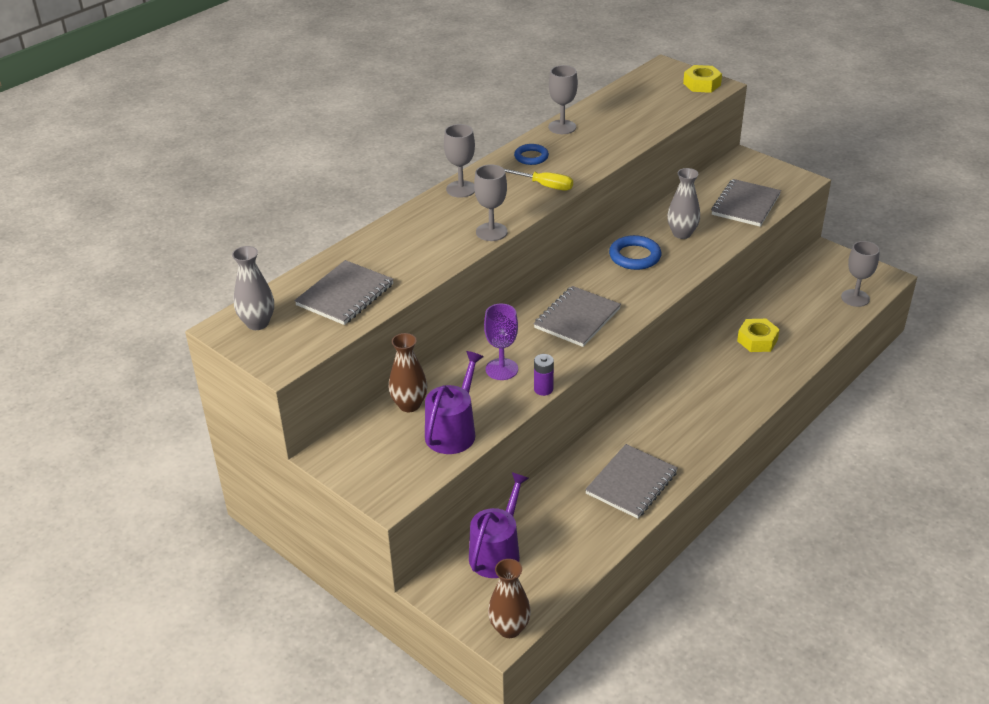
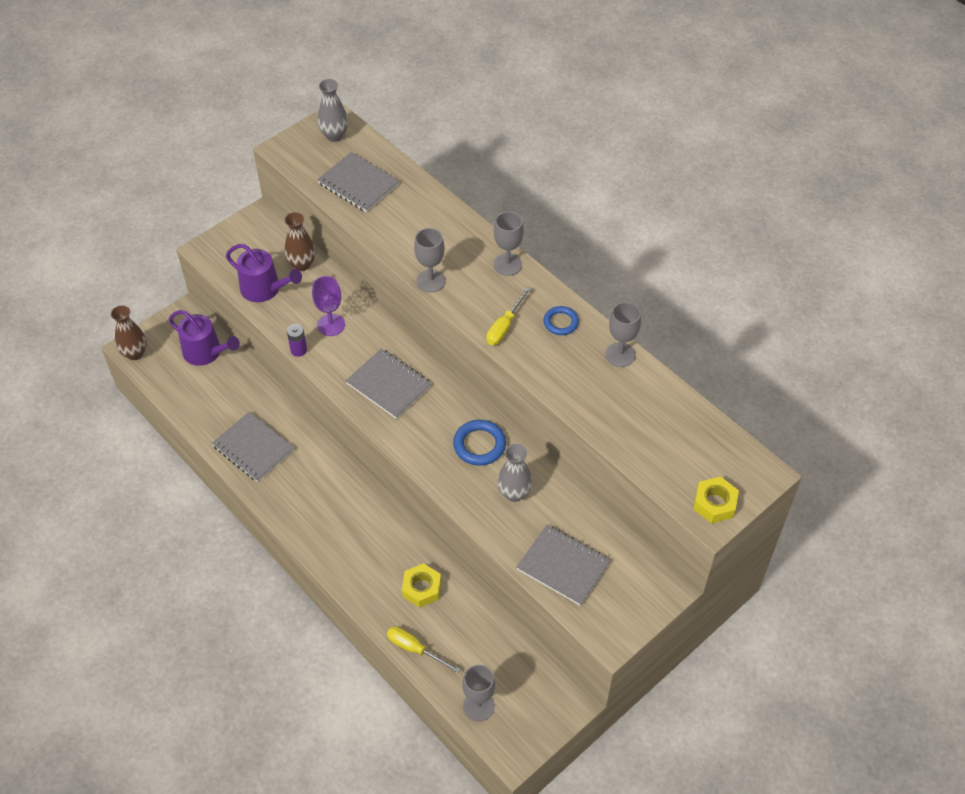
camera: 95 degrees right, 15 degrees up
none -> yellow screwdriver [387,626,461,673]

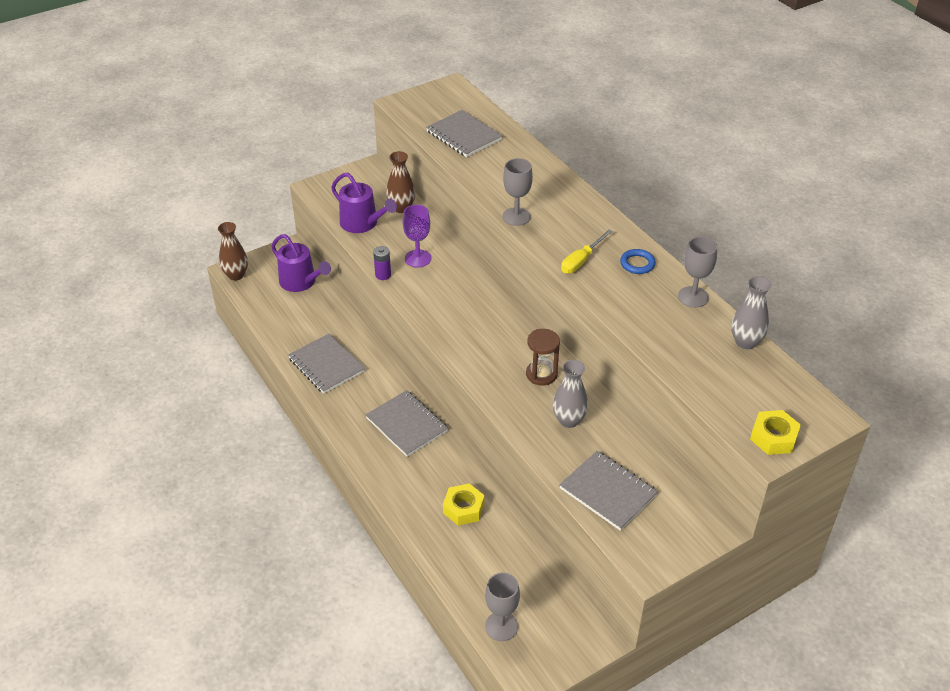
camera: 10 degrees right, 10 degrees down
grey vase [318,79,348,142] -> grey vase moved to [731,276,772,349]
grey notebook [346,349,432,419] -> grey notebook moved to [366,390,448,457]
yellow screwdriver [387,626,461,673] -> none
blue ring [453,420,506,466] -> brown hourglass [526,329,560,385]
grey goblet [493,211,524,276] -> none

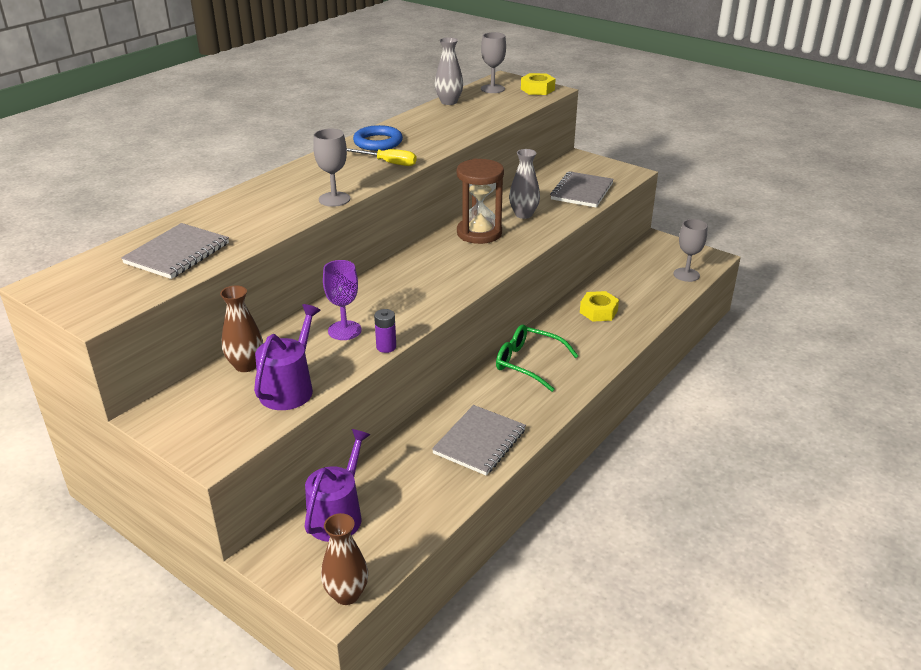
camera: 110 degrees left, 10 degrees down
grey notebook [366,390,448,457] -> green glasses [496,325,578,392]
brown hourglass [526,329,560,385] -> brown hourglass [457,158,504,244], size x1.53
blue ring [620,249,656,274] -> blue ring [353,125,403,151], size x1.50
grey goblet [678,236,717,308] -> grey goblet moved to [481,32,506,93]

